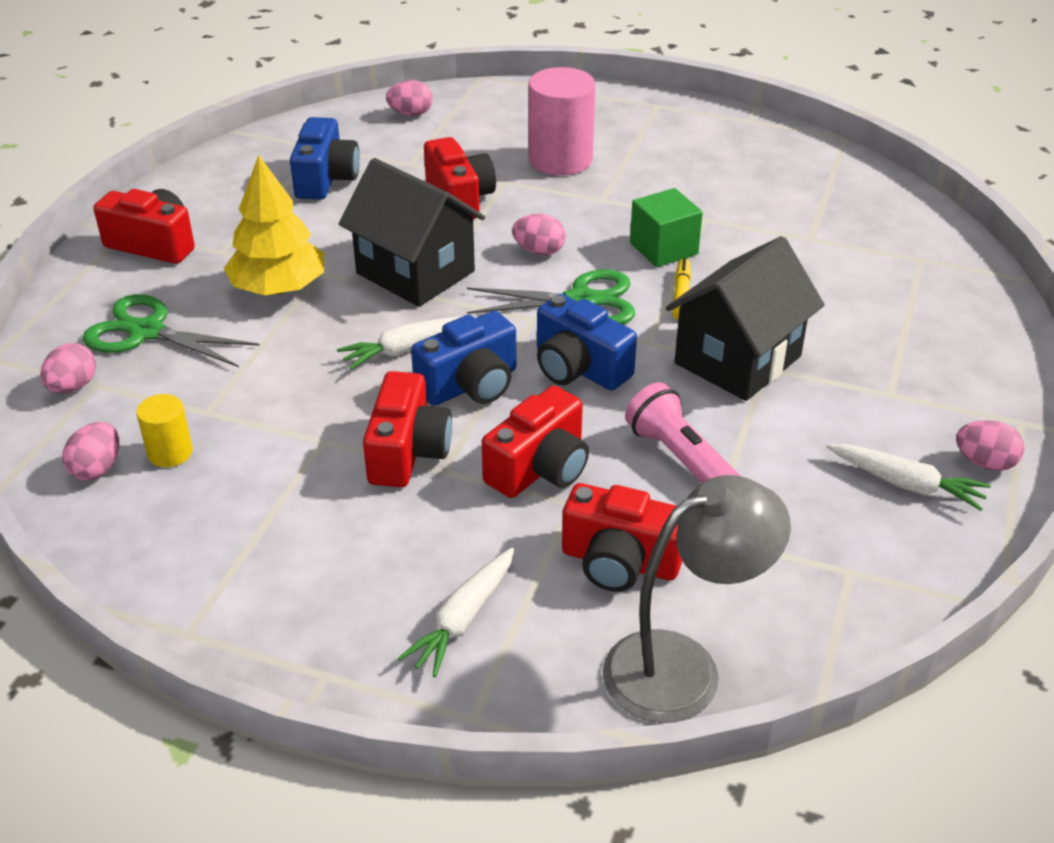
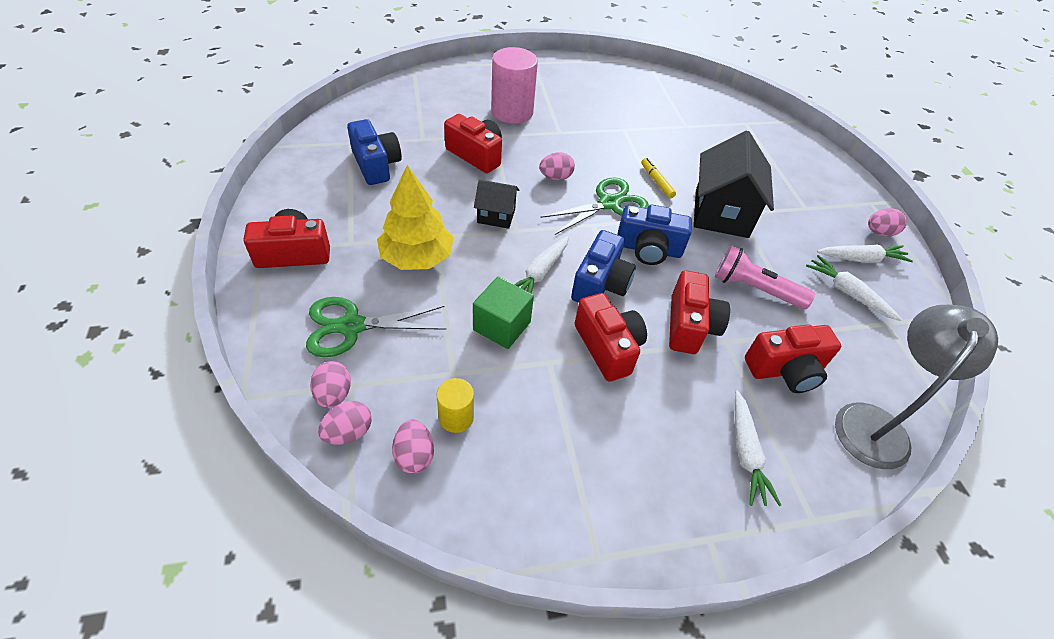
camera: 35 degrees left, 10 degrees up
black house [339,158,485,307] -> black house [474,179,519,229], size x0.53
pink egg [386,80,433,116] -> pink egg moved to [318,401,372,445]
green cube [630,188,703,267] -> green cube moved to [473,277,534,349]
none -> white carrot [806,255,902,321]

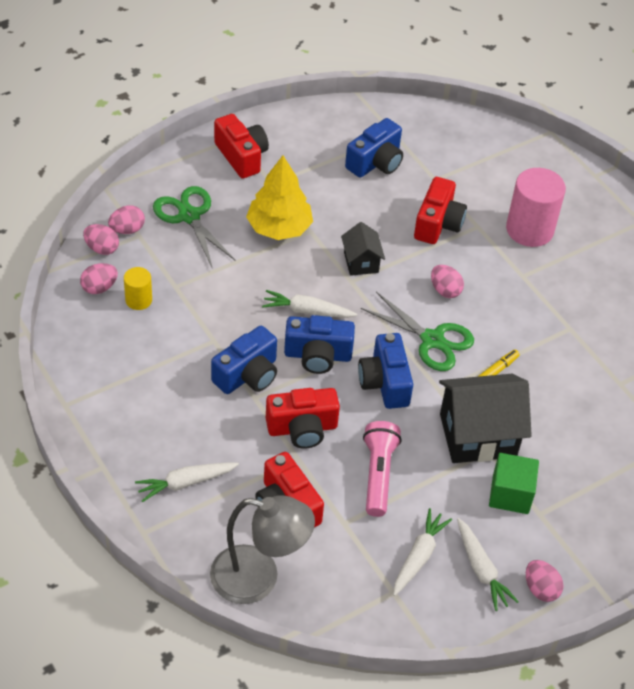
camera: 70 degrees right, 0 degrees up
green cube [473,277,534,349] -> green cube moved to [489,453,539,514]
red camera [575,293,647,382] -> blue camera [211,326,277,394]

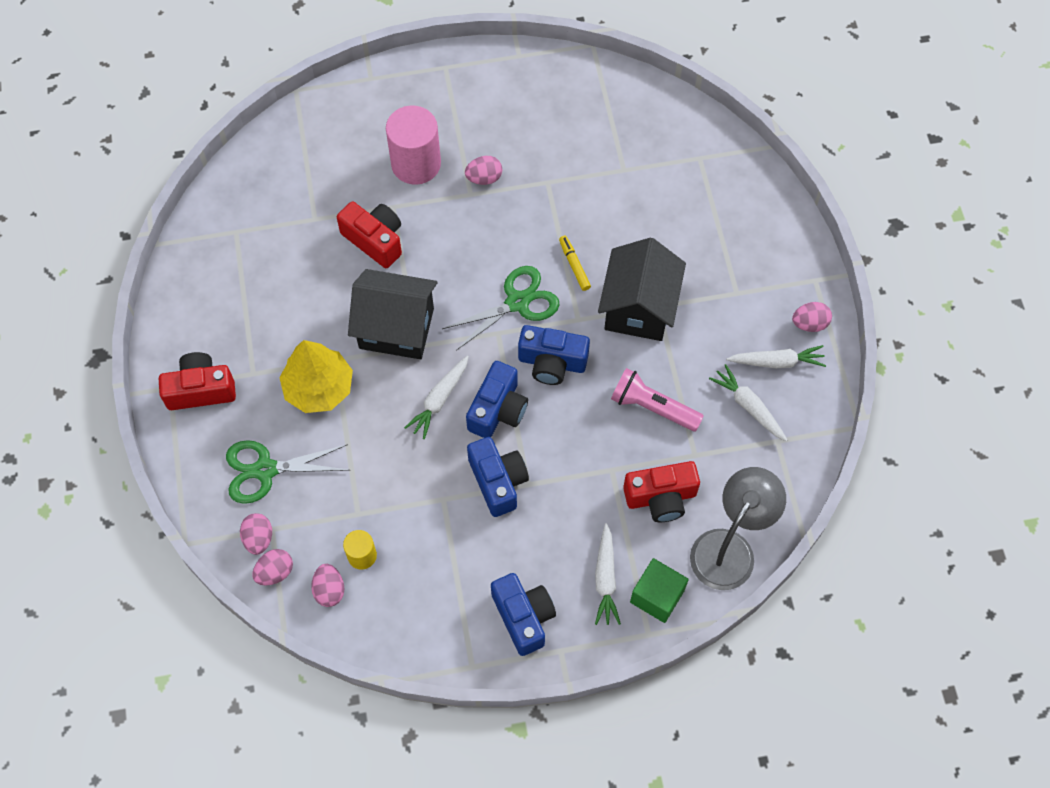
camera: 65 degrees left, 15 degrees up
red camera [266,388,340,449] -> none
black house [341,222,385,276] -> black house [348,269,437,359], size x1.89
blue camera [345,118,403,178] -> blue camera moved to [491,573,556,656]
pink egg [431,265,464,298] -> pink egg moved to [465,156,502,185]
green cube [489,453,539,514] -> green cube moved to [630,558,689,623]

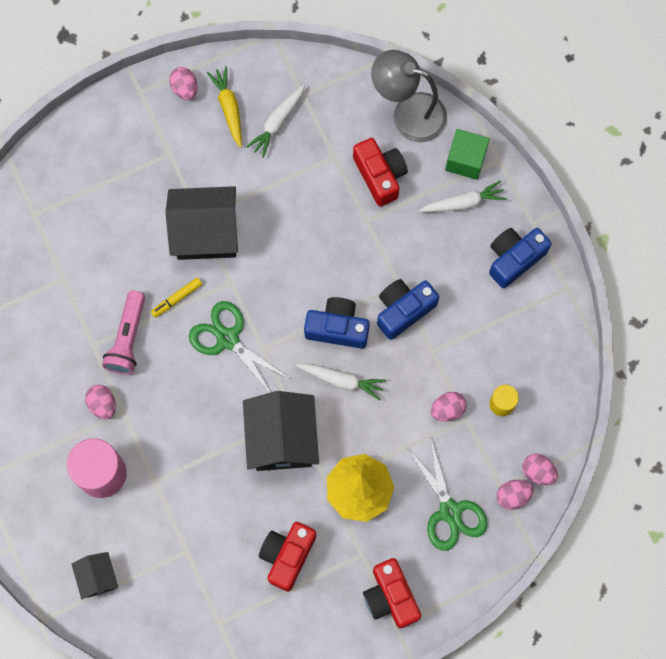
camera: 105 degrees left, 10 degrees up
pink egg [311,564,345,607] -> pink egg moved to [431,392,467,421]
red camera [337,201,402,268] -> red camera moved to [259,522,316,592]
blue camera [518,325,590,385] -> none
pink flashlight [611,368,704,431] -> pink flashlight moved to [102,290,145,375]
white carrot [726,345,826,368] -> yellow carrot [207,66,242,148]
none -> black house [71,552,118,599]

